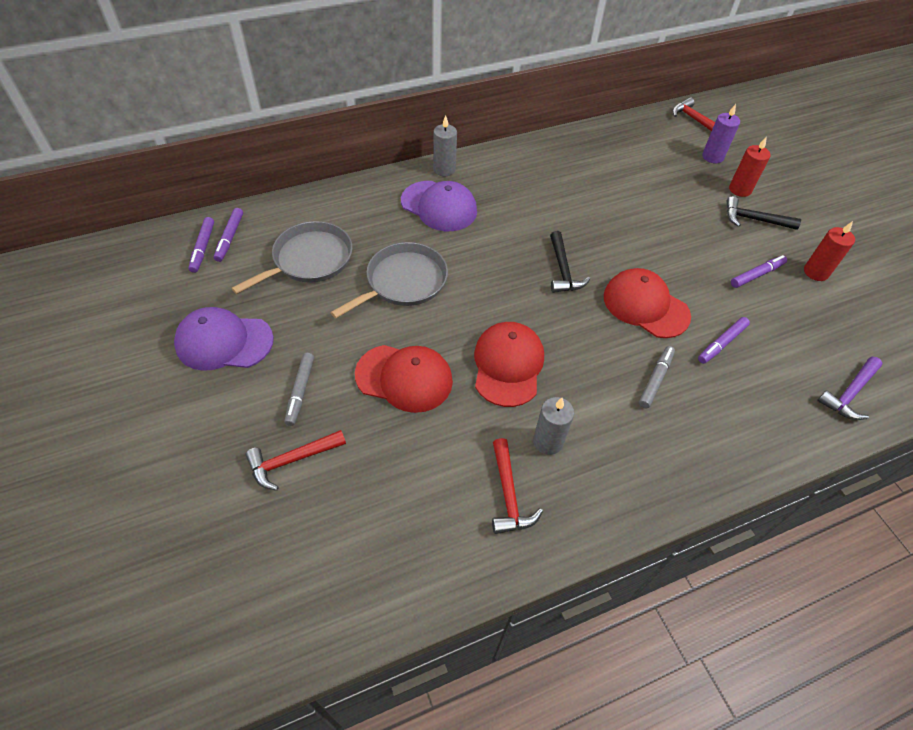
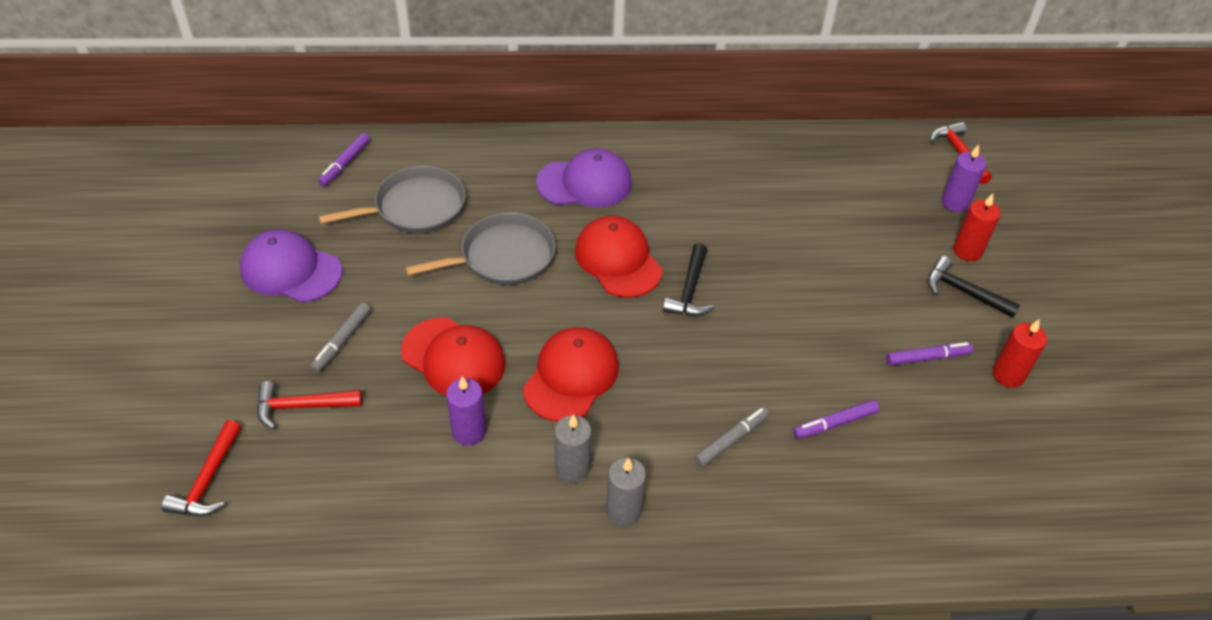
camera: 20 degrees right, 5 degrees down
purple marker [188,217,214,273] -> none
purple cap [401,181,477,231] -> purple cap turned 60 degrees counterclockwise [536,148,632,207]
grey candle [433,115,457,176] -> grey candle moved to [606,457,646,526]
red hammer [492,438,543,534] -> red hammer moved to [162,420,241,516]
red cap [604,268,691,338] -> red cap moved to [575,216,662,298]
purple hammer [817,357,883,420] -> none
none -> purple candle [446,376,486,446]

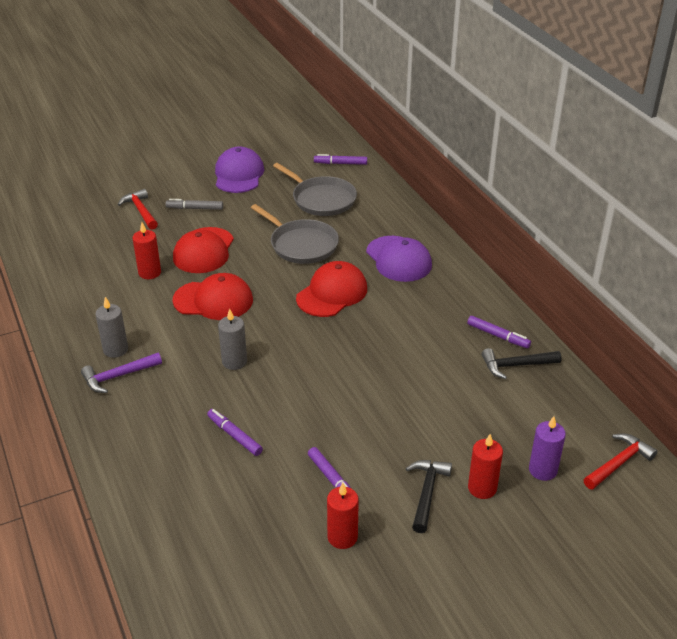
camera: 70 degrees right, 10 degrees down
red hammer [162,420,241,516] -> none
purple candle [446,376,486,446] -> red candle [133,222,161,279]
grey candle [555,414,592,483] -> grey candle moved to [218,309,247,370]
black hammer [663,243,714,316] -> black hammer moved to [482,348,562,379]
grey marker [694,407,769,467] -> none
none -> purple hammer [81,353,162,393]
none -> purple marker [467,316,531,348]

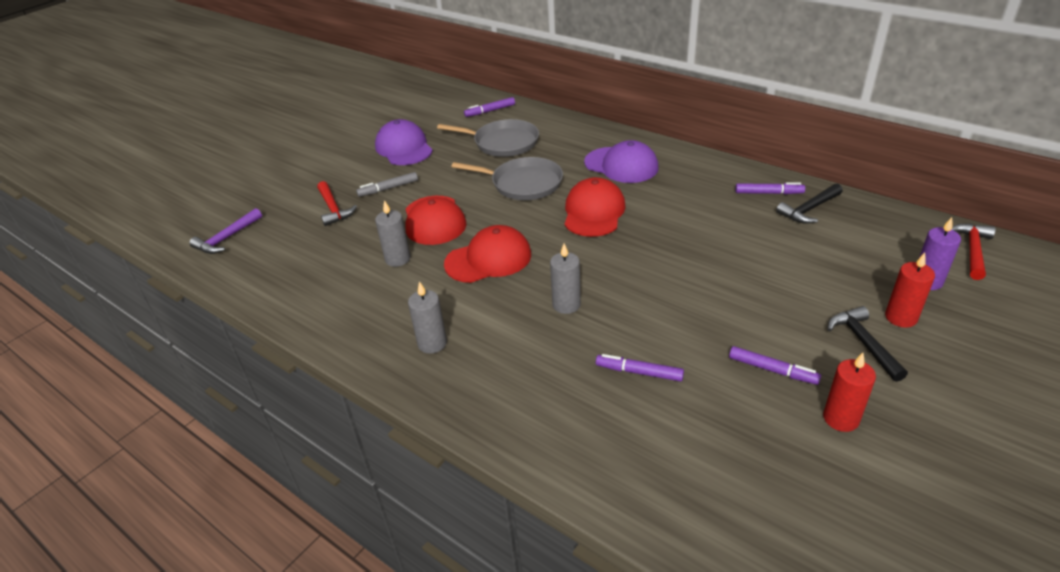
camera: 25 degrees left, 0 degrees up
purple hammer [81,353,162,393] -> purple hammer moved to [189,208,262,254]
red hammer [117,189,158,230] -> red hammer turned 150 degrees counterclockwise [317,181,357,226]
red candle [133,222,161,279] -> grey candle [375,200,410,267]

